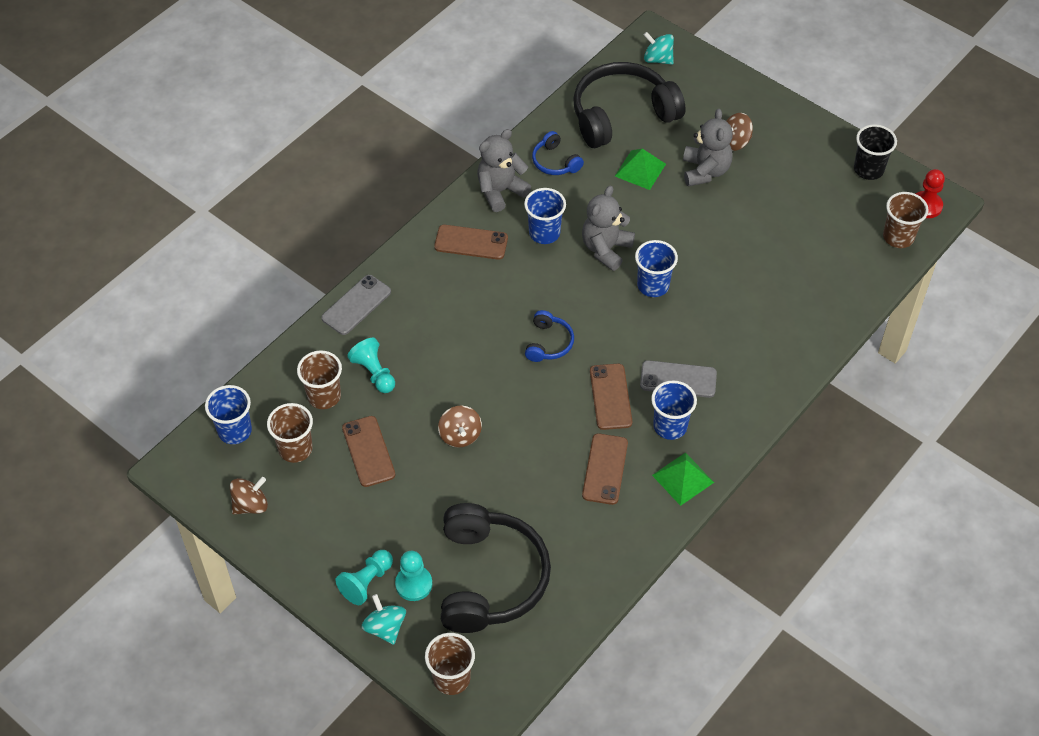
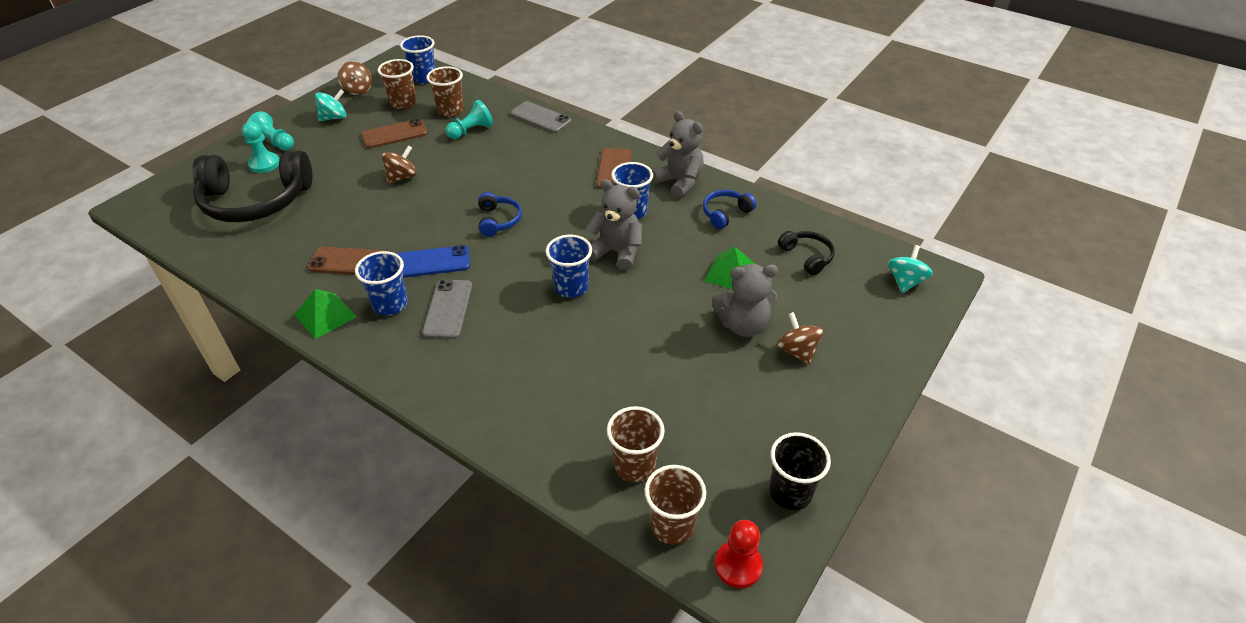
camera: 85 degrees right, 10 degrees down
turquoise spinning top [361,594,406,645] -> turquoise spinning top moved to [315,89,346,121]
brown cup [425,633,475,695] -> brown cup moved to [607,406,665,482]
brown spinning top [438,405,482,448] -> brown spinning top turned 150 degrees clockwise [382,145,417,184]
blue headphones [525,310,574,362] -> blue headphones turned 105 degrees counterclockwise [478,192,522,237]
black headphones [573,62,686,148] -> black headphones [778,231,835,276], size x0.46
brown phone [590,364,632,430] -> blue phone [397,245,470,278]

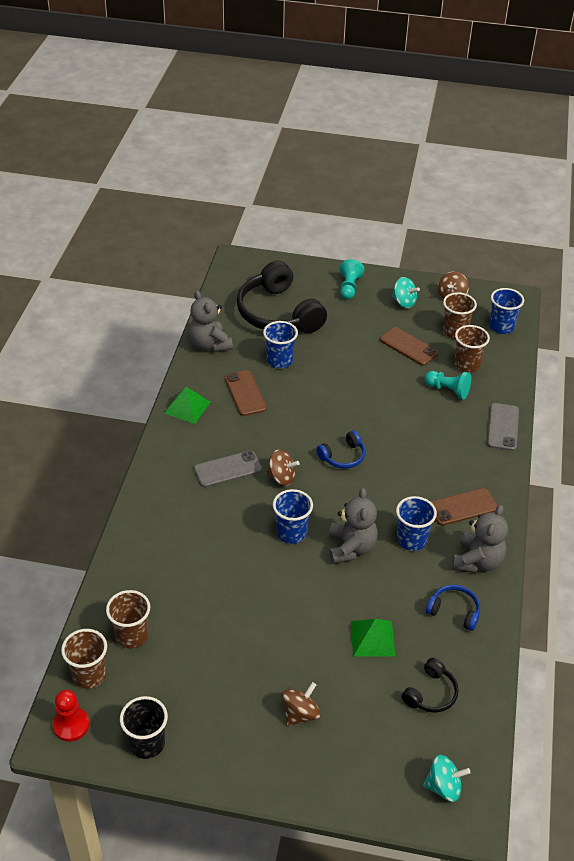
camera: 65 degrees right, 0 degrees up
turquoise pawn [242,122,279,173] -> none
blue cup [355,251,408,316] -> blue cup moved to [263,321,298,369]
brown spinning top [382,145,417,184] -> brown spinning top moved to [266,450,300,486]
blue phone [397,245,470,278] -> none
grey teddy bear [712,264,778,337] -> grey teddy bear moved to [189,290,233,352]

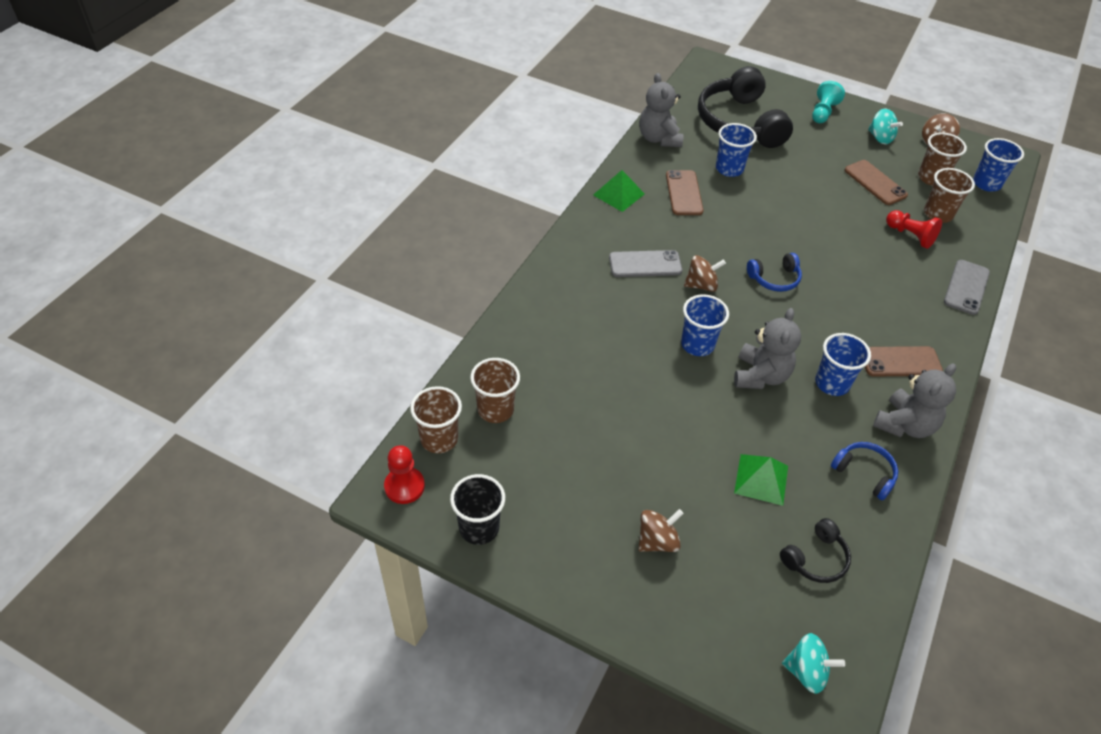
camera: 15 degrees right, 5 degrees up
brown spinning top [266,450,300,486] -> brown spinning top turned 45 degrees counterclockwise [684,255,726,292]
turquoise pawn [425,371,471,400] -> red pawn [886,210,942,249]

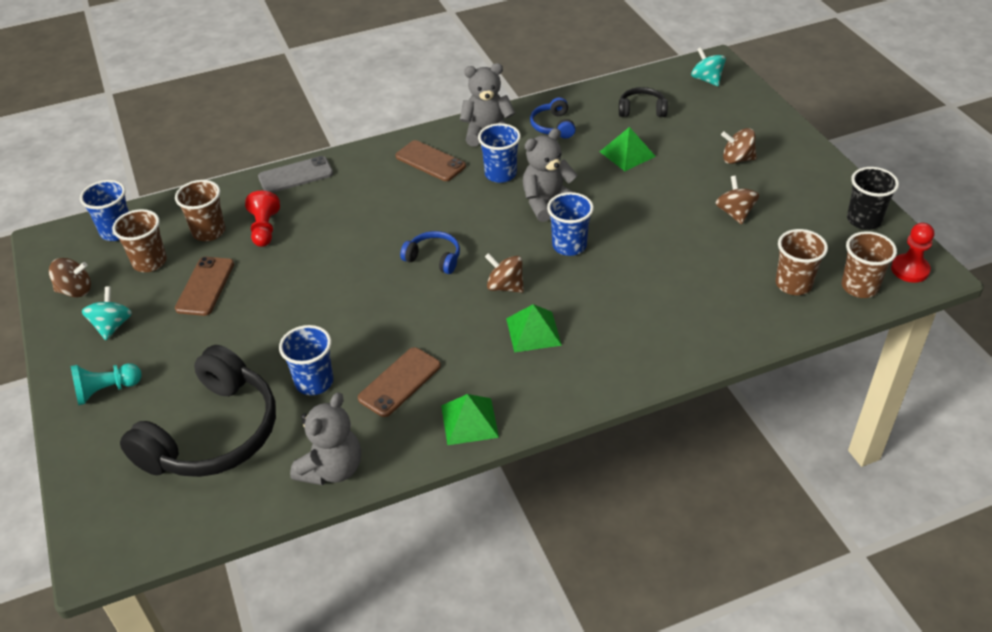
camera: 135 degrees left, 5 degrees down
grey phone [609,250,682,277] -> green pyramid [506,304,562,352]
none -> brown spinning top [715,176,759,225]

